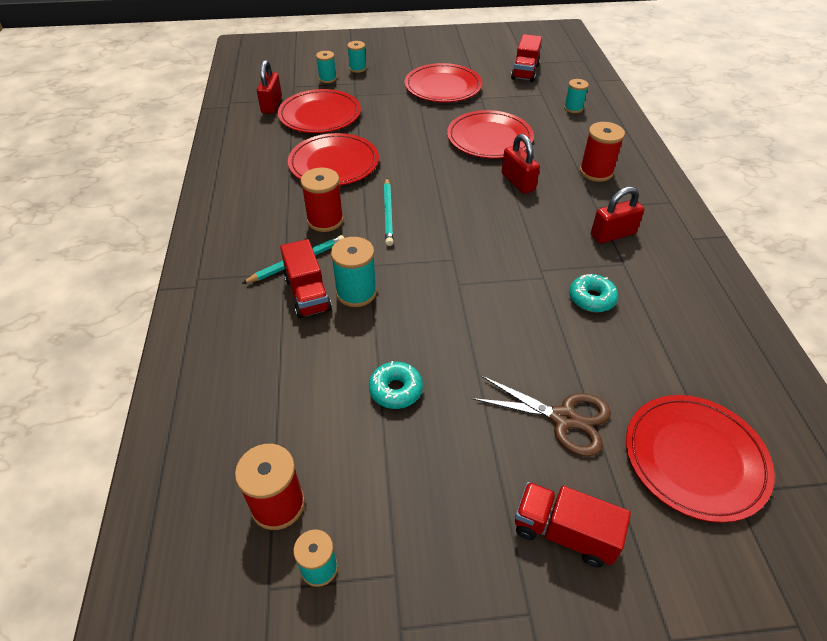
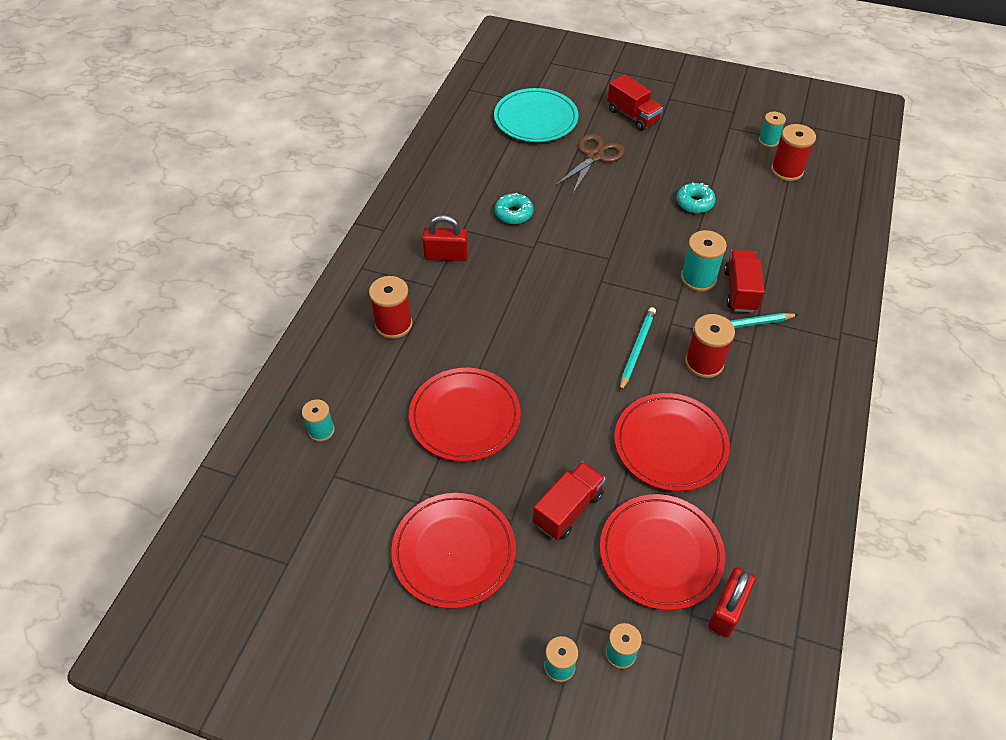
camera: 155 degrees left, 5 degrees up
brown scissors [472,376,611,457] -> brown scissors turned 75 degrees clockwise [555,134,625,193]
red padlock [501,134,540,194] -> none
red truck [511,34,542,82] -> red truck moved to [533,461,606,540]
red plate [626,395,775,523] -> turquoise plate [494,88,578,142]

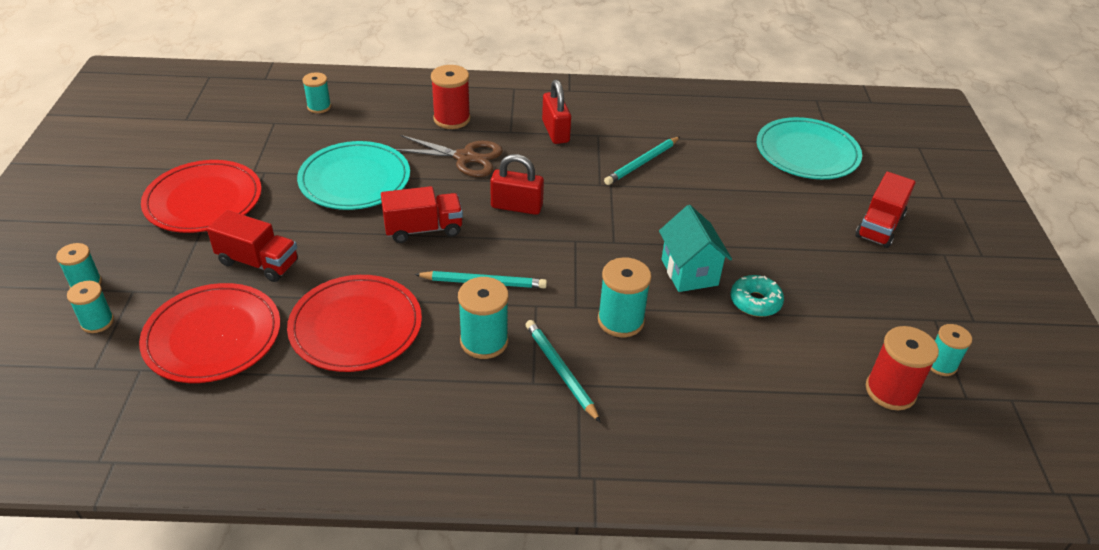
camera: 70 degrees right, 10 degrees down
red plate [409,368,521,462] -> turquoise plate [297,141,410,210]
turquoise donut [495,193,534,224] -> turquoise pencil [604,137,680,185]
brown scissors [555,134,625,193] -> brown scissors moved to [395,135,503,177]
red spool [685,314,735,378] -> turquoise spool [458,277,509,359]
red padlock [708,567,756,638] -> red padlock moved to [490,154,544,215]
red truck [724,250,765,312] -> red truck moved to [381,186,463,243]
none -> turquoise house [659,205,732,292]

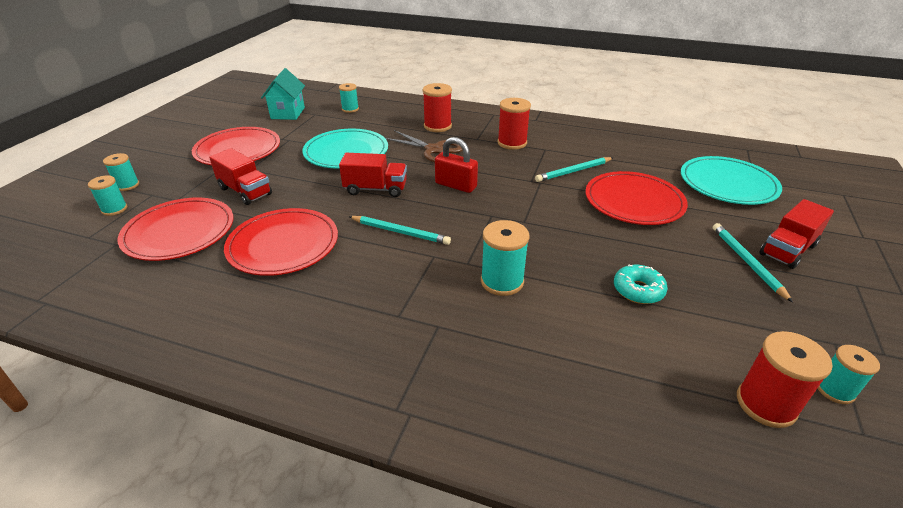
camera: 20 degrees right, 5 degrees down
turquoise spool [458,277,509,359] -> none
turquoise pencil [525,320,601,423] -> turquoise pencil moved to [713,223,793,302]
red padlock [542,80,571,144] -> red spool [498,98,531,150]
turquoise house [659,205,732,292] -> turquoise house moved to [261,68,305,120]
none -> red plate [585,171,688,225]

